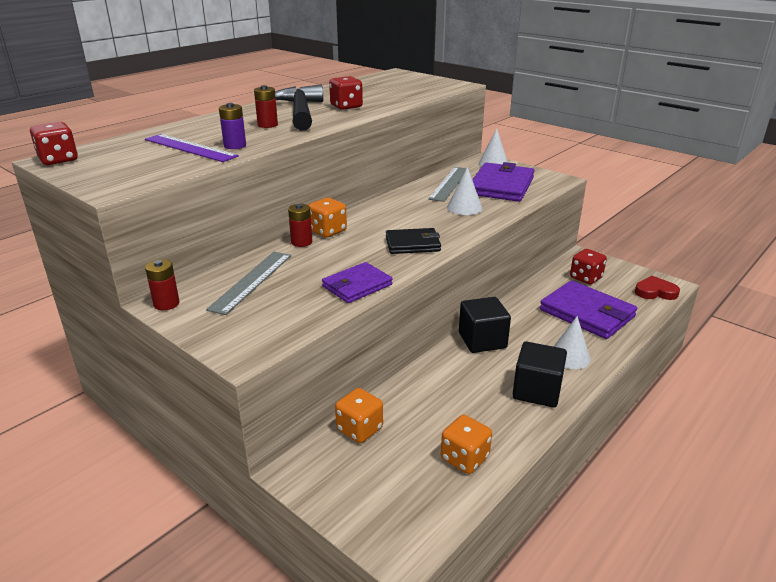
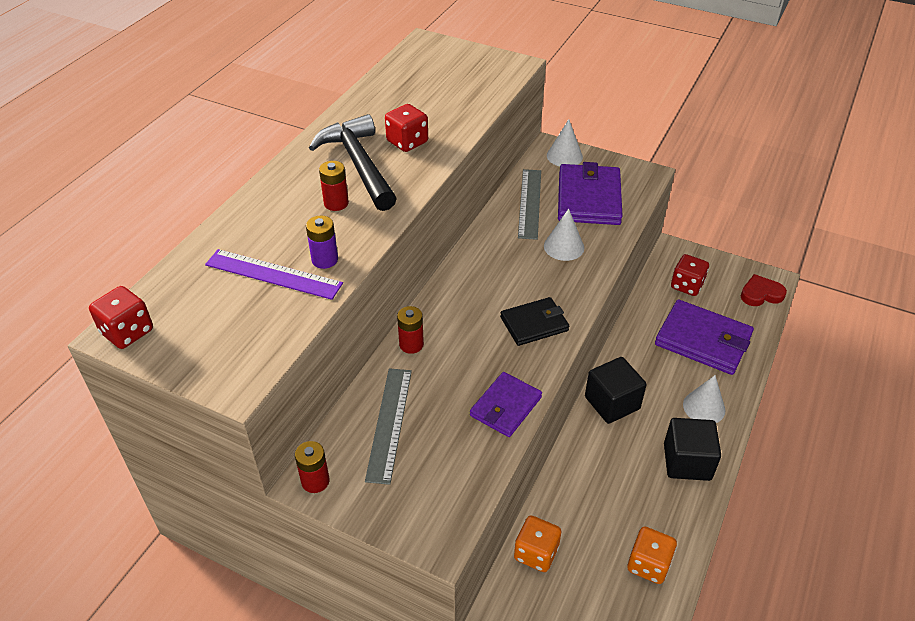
camera: 15 degrees left, 15 degrees up
orange dice [309,198,347,238] -> none

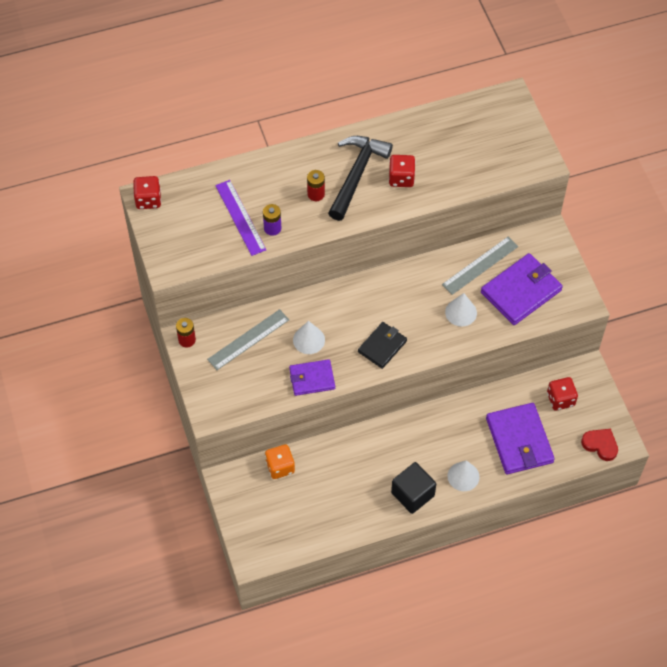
camera: 45 degrees right, 15 degrees up
red battery [397,306,424,354] -> none
black wallet [500,297,569,346] -> black wallet turned 75 degrees counterclockwise [358,322,407,369]
white cone [547,119,583,166] -> white cone moved to [293,321,325,354]
black cube [585,357,647,424] -> none
orange dice [627,527,677,584] -> none

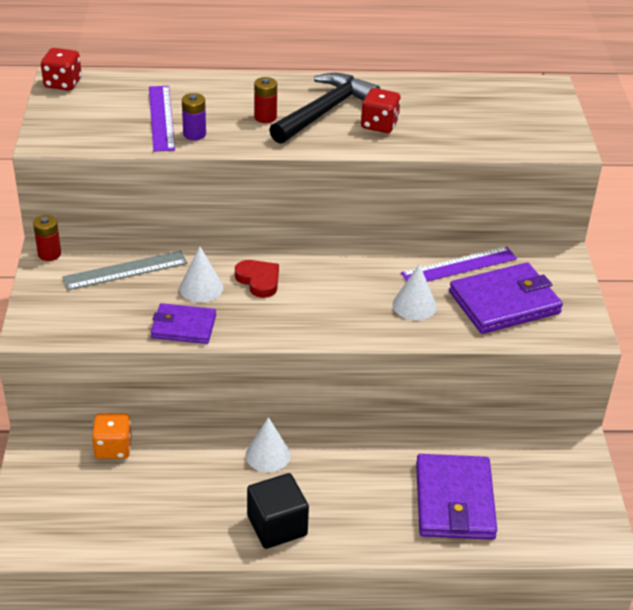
camera: 15 degrees right, 20 degrees down
black wallet [358,322,407,369] -> none
grey ruler [442,237,518,295] -> purple ruler [401,246,517,282]
white cone [447,460,480,491] -> white cone moved to [245,417,291,472]
red dice [547,377,578,411] -> none
red heart [581,429,618,461] -> red heart moved to [235,260,279,298]

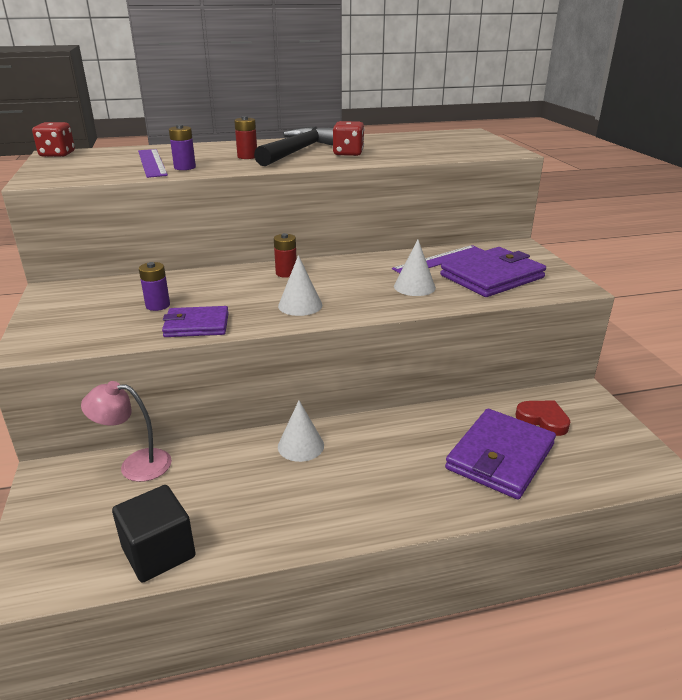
camera: 10 degrees left, 10 degrees down
red battery [33,215,61,261] -> red battery moved to [274,233,297,278]
grey ruler [62,251,187,290] -> none
orange dice [92,413,132,459] -> pink lamp [81,381,172,482]
white cone [179,246,223,302] -> white cone moved to [278,255,322,316]
red heart [235,260,279,298] -> red heart moved to [515,400,571,436]
black cube [247,473,309,549] -> black cube moved to [112,485,196,582]
purple wallet [416,454,497,540] -> purple wallet turned 45 degrees clockwise [445,409,556,499]
none -> purple battery [139,262,170,311]

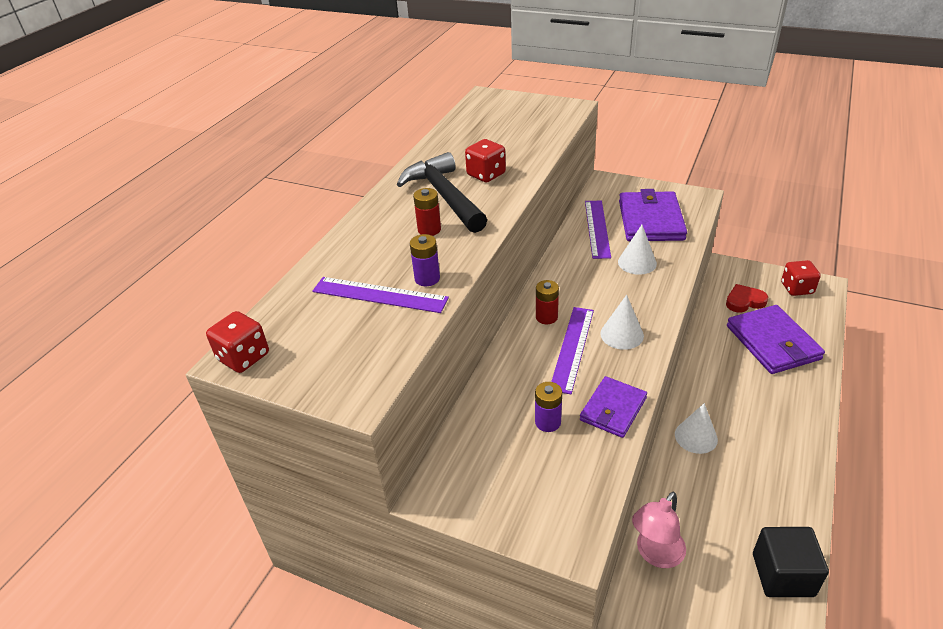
camera: 50 degrees left, 10 degrees up
none -> purple ruler [551,307,594,394]
none -> red dice [781,260,821,296]

